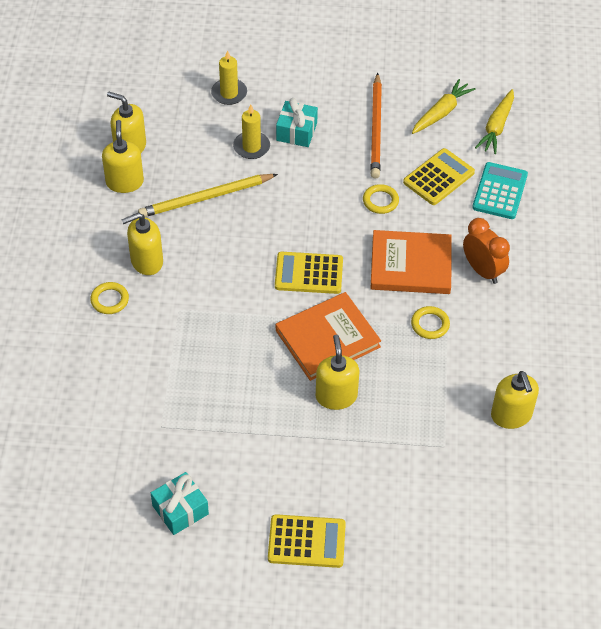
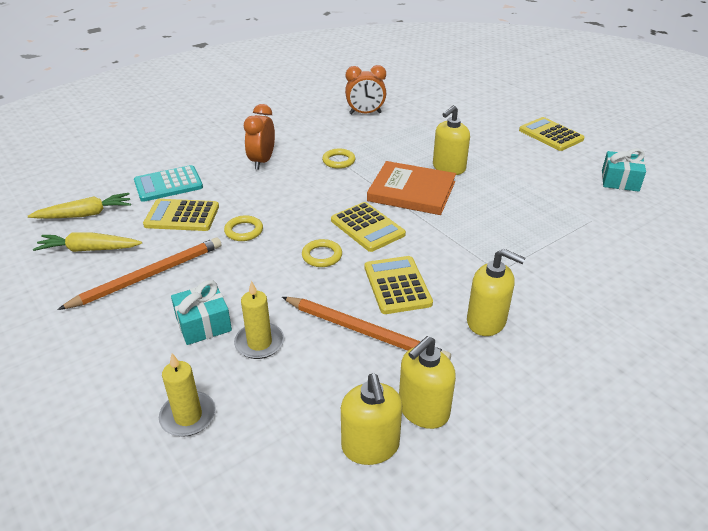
camera: 130 degrees left, 15 degrees down
yellow ring [90,282,129,314] -> yellow ring moved to [302,239,342,267]
yellow pencil [138,174,278,217] -> orange pencil [282,297,451,360]
orange book [370,230,452,294] -> none
yellow soap dispenser [491,371,539,429] -> orange clock [345,65,386,114]
none -> yellow calculator [364,256,433,314]

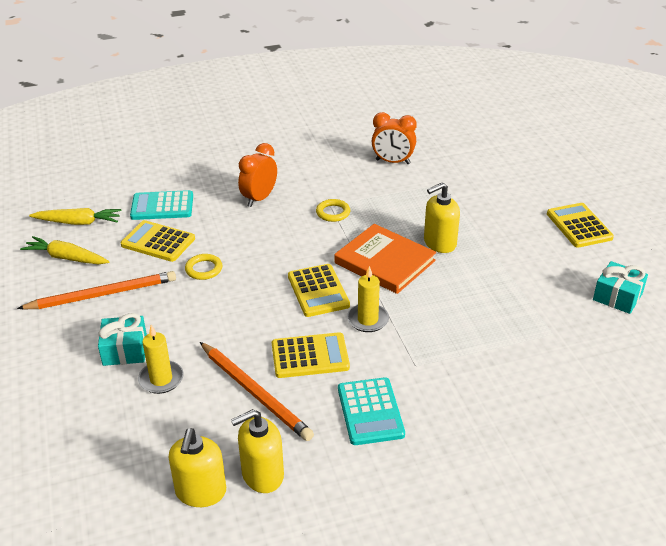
camera: 20 degrees right, 0 degrees up
yellow candle [159,354,216,437] -> yellow candle moved to [347,266,389,332]
yellow ring [302,239,342,267] -> none
yellow calculator [364,256,433,314] -> yellow calculator turned 75 degrees clockwise [272,332,350,378]
yellow soap dispenser [467,249,525,336] -> turquoise calculator [338,377,405,445]

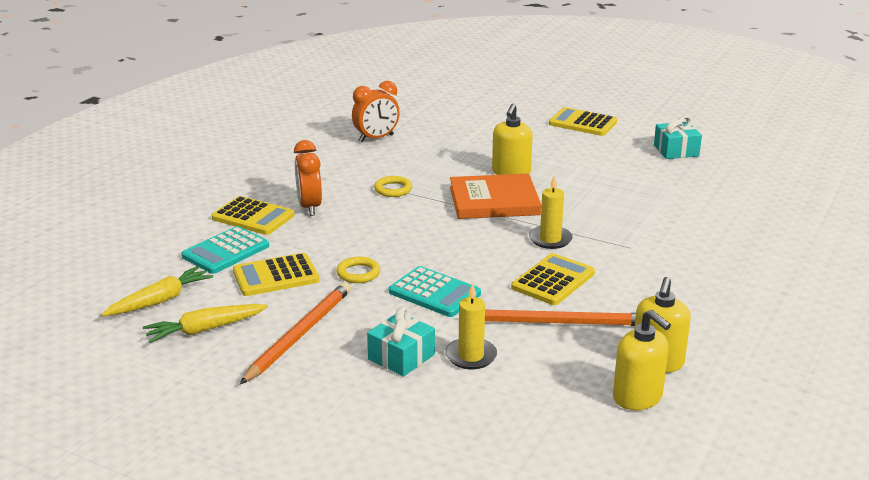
camera: 45 degrees left, 10 degrees down
yellow calculator [288,264,350,317] -> yellow calculator moved to [211,196,295,235]
turquoise calculator [338,377,405,445] -> turquoise calculator moved to [389,266,481,317]

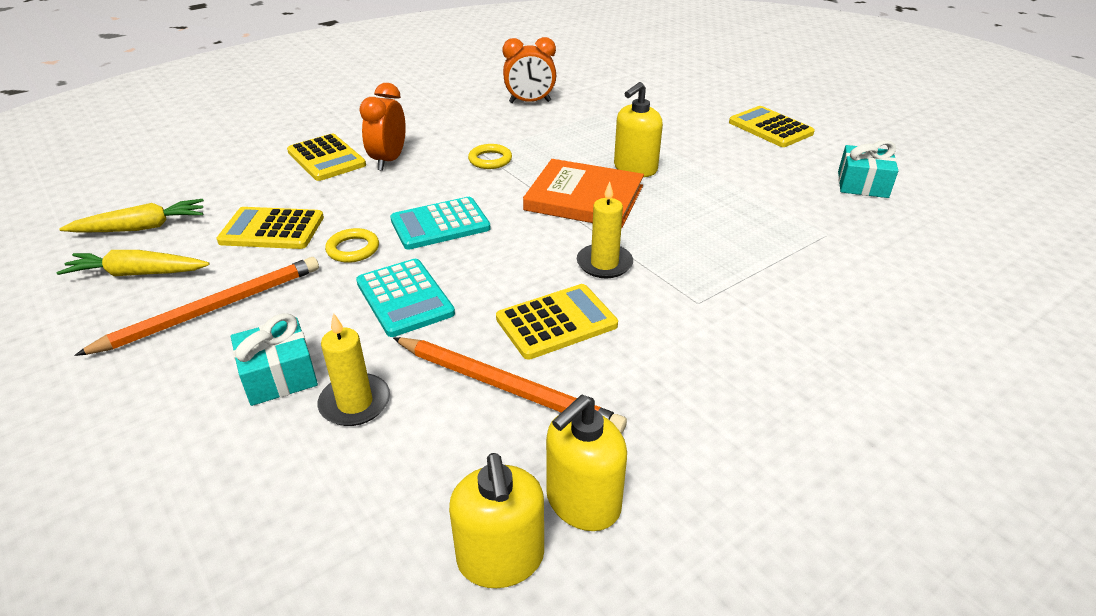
camera: 25 degrees right, 10 degrees up
turquoise calculator [182,226,269,274] -> turquoise calculator moved to [390,197,491,250]

